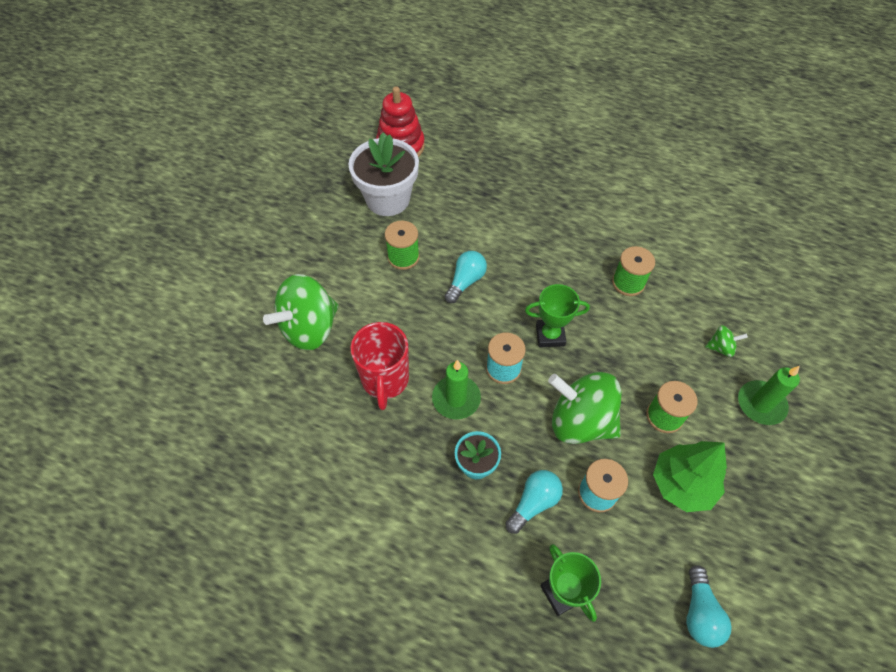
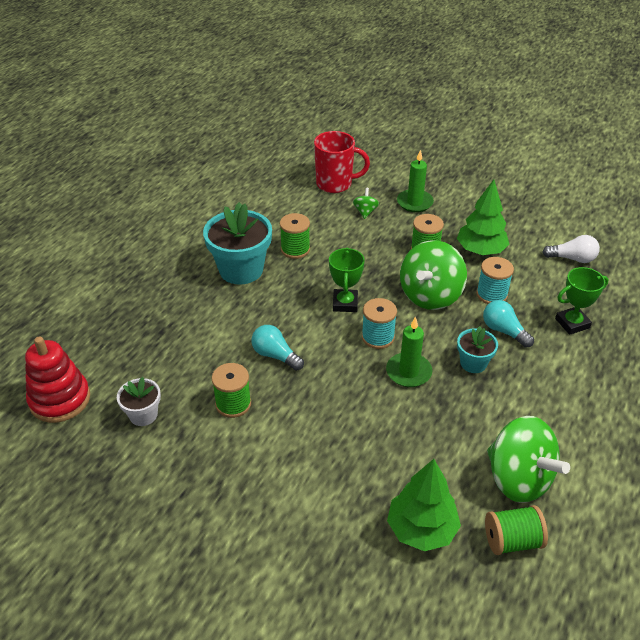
camera: 85 degrees left, 15 degrees down
green spinning top [263,274,339,350] -> green spinning top moved to [487,416,570,503]
white flower pot [348,132,419,216] -> white flower pot [117,377,161,426], size x0.53
red mug [350,322,409,410] -> red mug moved to [314,131,370,193]
turquoise light bulb [686,565,732,648] -> white light bulb [542,235,600,263]
none -> turquoise flower pot [203,202,272,285]
none -> green tree [387,459,461,551]
none -> green spool [485,505,548,555]

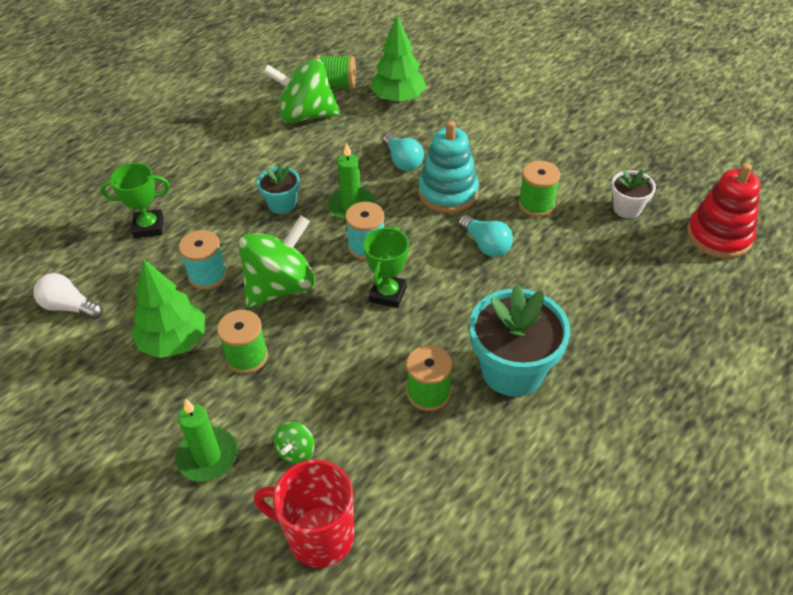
camera: 165 degrees left, 5 degrees up
turquoise light bulb [483,300,534,348] -> turquoise light bulb moved to [383,133,424,171]
green spinning top [487,416,570,503] -> green spinning top turned 60 degrees counterclockwise [263,59,340,123]
none -> turquoise stacking toy [419,121,479,213]

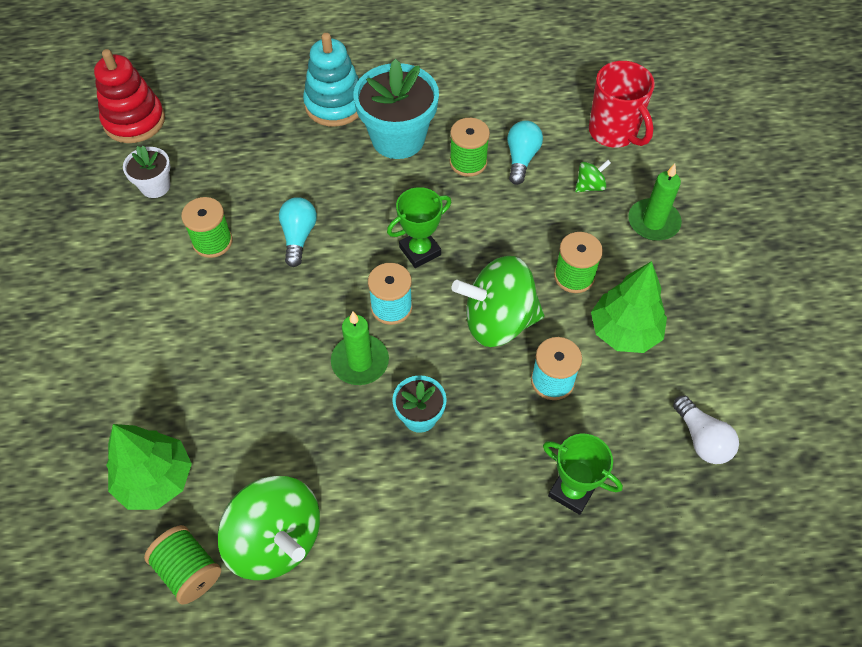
camera: 140 degrees left, 10 degrees up
turquoise light bulb [383,133,424,171] -> turquoise light bulb moved to [507,121,543,185]
turquoise stacking toy [419,121,479,213] -> turquoise stacking toy moved to [303,33,359,126]

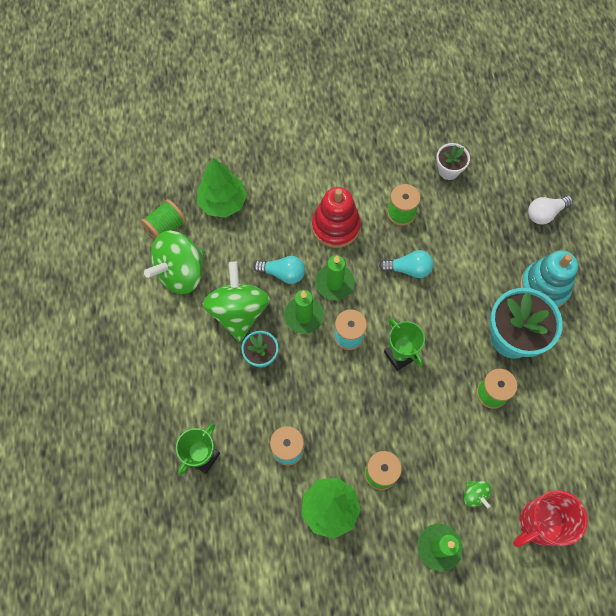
camera: 90 degrees right, 10 degrees up
red stacking toy [94,49,165,143] -> red stacking toy moved to [312,187,361,248]
green spinning top [452,256,544,347] -> green spinning top moved to [203,261,270,342]
turquoise light bulb [507,121,543,185] -> turquoise light bulb moved to [253,256,305,284]
white light bulb [673,396,739,464] -> white light bulb moved to [528,196,573,224]
none -> green candle [315,255,355,300]

